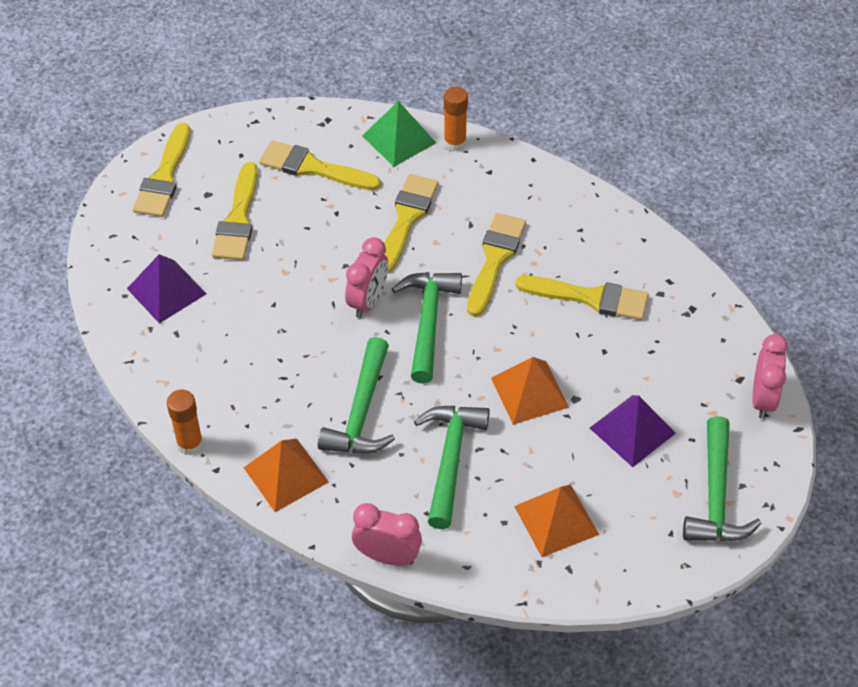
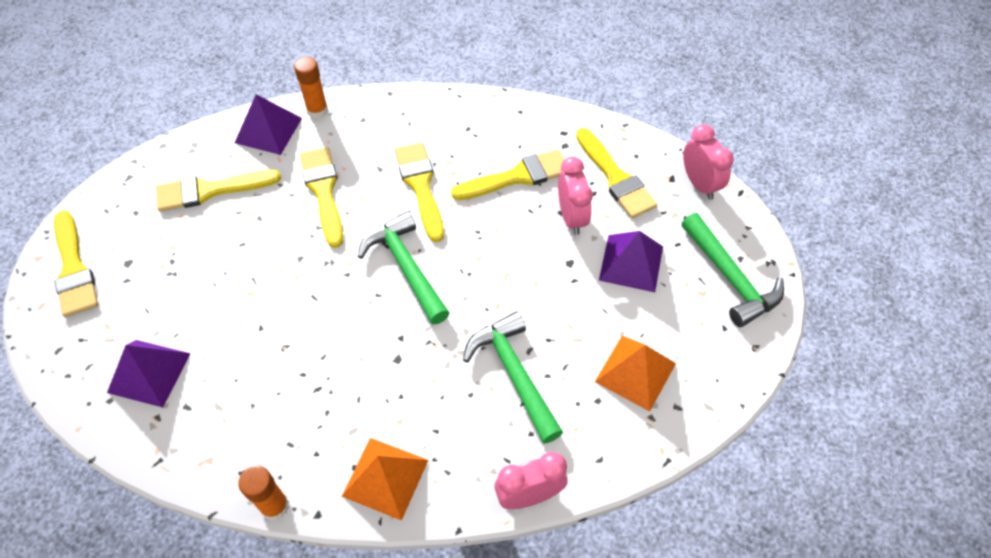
camera: 35 degrees left, 5 degrees up
yellow brush [212,162,258,260] -> yellow brush moved to [576,128,657,218]
green hammer [318,337,395,454] -> none
pink clock [345,237,388,318] -> pink clock moved to [558,157,593,235]
green pyramid [362,101,436,167] -> purple pyramid [235,94,302,155]
orange pyramid [491,357,569,425] -> none

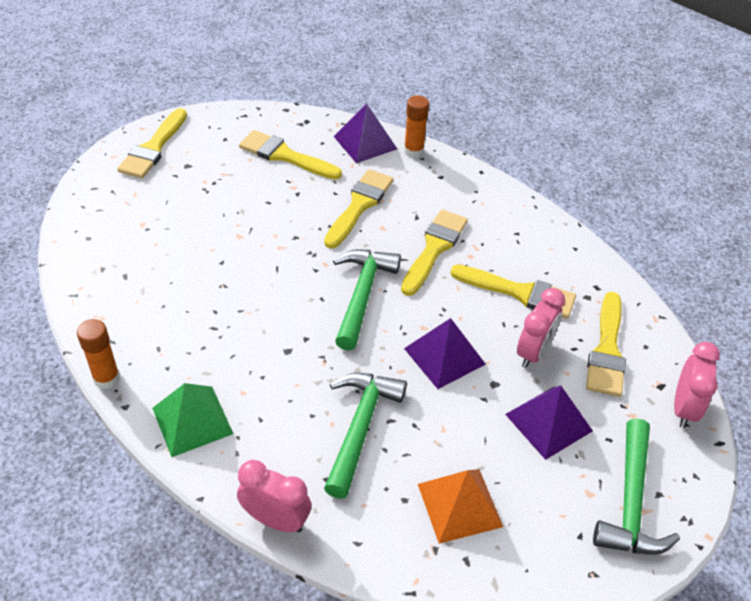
camera: 40 degrees right, 10 degrees down
purple pyramid [107,340,191,407] -> purple pyramid moved to [404,318,486,389]
orange pyramid [342,438,428,521] -> green pyramid [152,383,233,457]

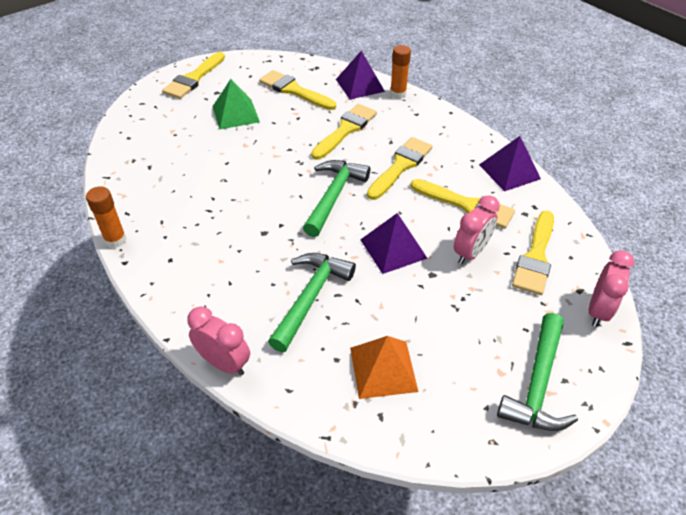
camera: 10 degrees right, 0 degrees up
green pyramid [152,383,233,457] -> green pyramid moved to [212,79,260,129]
purple pyramid [505,386,593,460] -> purple pyramid moved to [479,136,541,191]

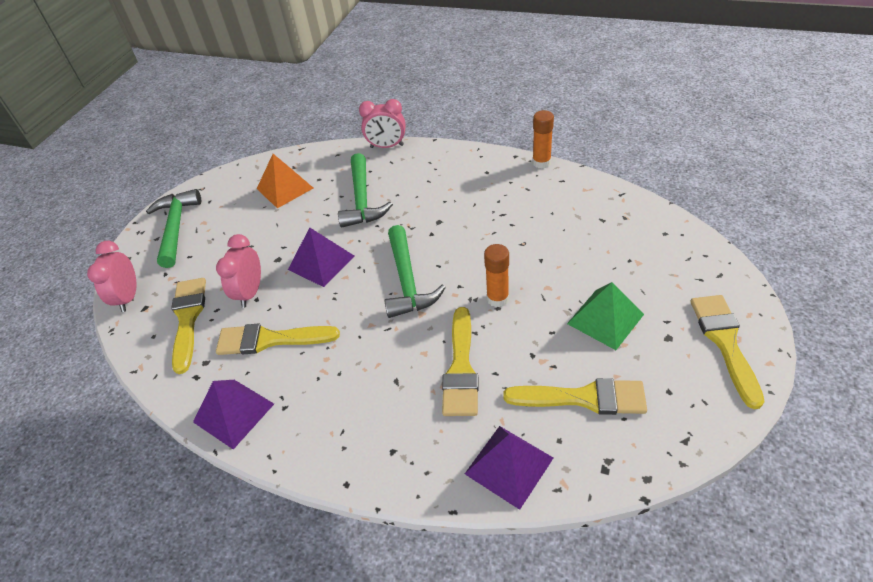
camera: 155 degrees right, 0 degrees up
yellow brush [367,137,432,200] -> none
orange glue stick [390,45,411,99] -> orange glue stick moved to [484,244,509,307]

